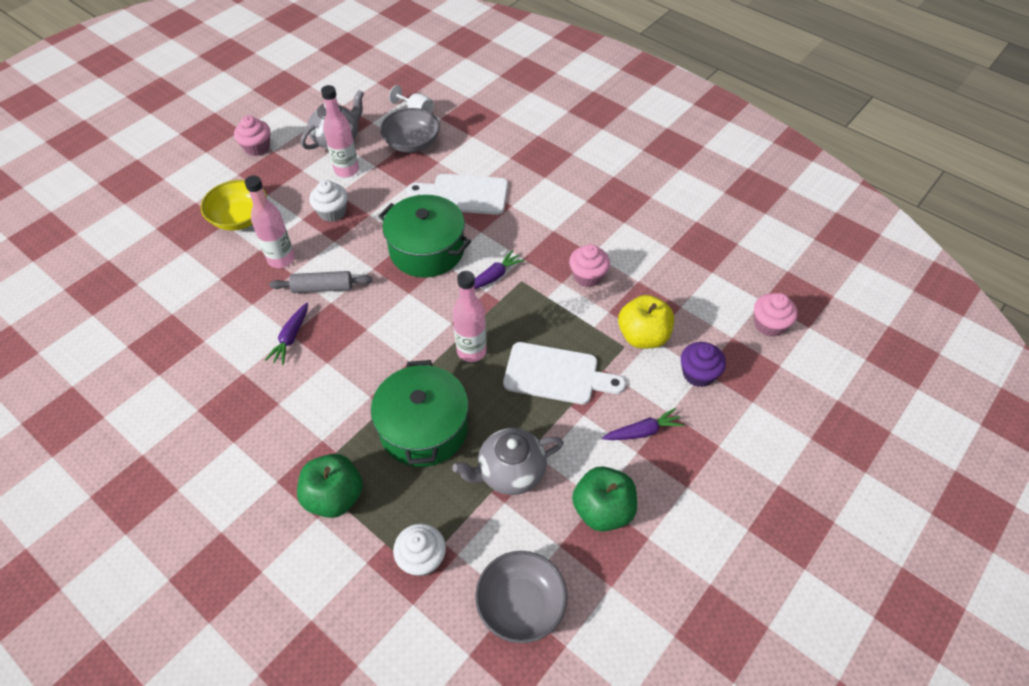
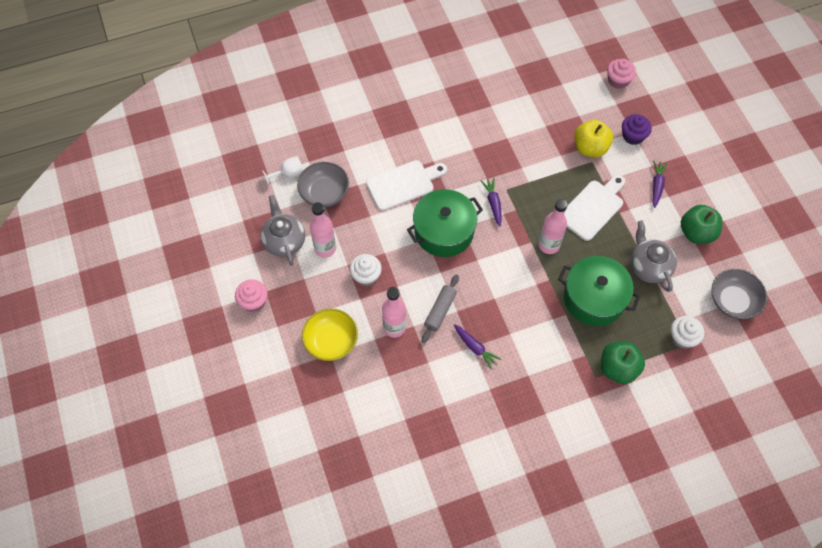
camera: 60 degrees left, 10 degrees up
white cutting board [407,174,508,215] -> white cutting board turned 150 degrees counterclockwise [366,160,447,211]
grey teapot [452,428,564,495] -> grey teapot turned 150 degrees clockwise [630,220,677,292]
pink cupcake [569,244,610,287] -> none

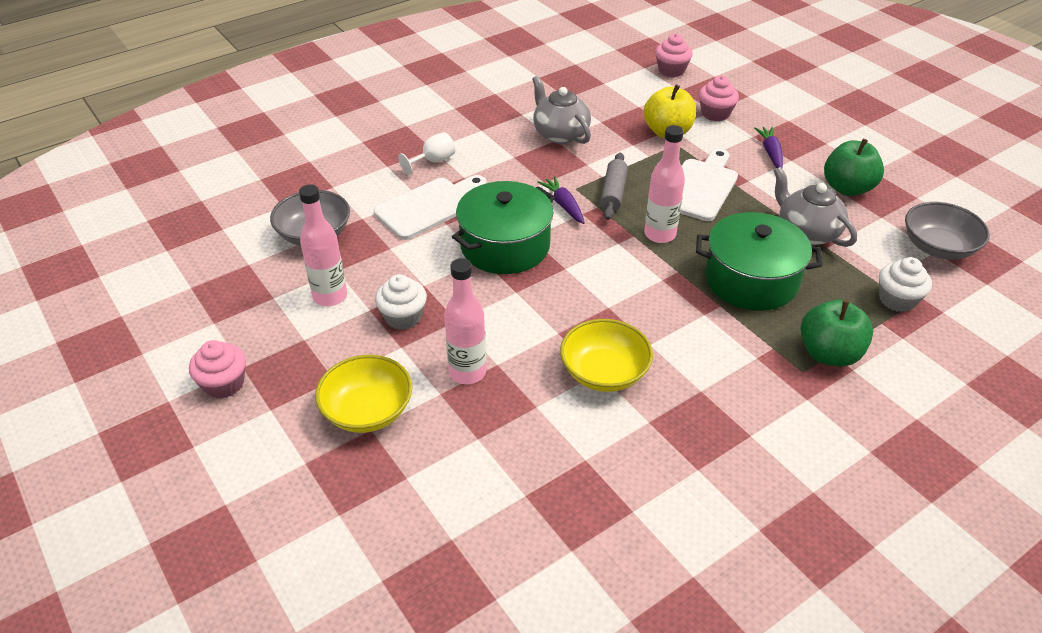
camera: 15 degrees left, 20 degrees down
grey teapot [260,195,305,266] -> grey teapot moved to [532,76,591,144]
white goblet [262,156,303,186] -> white goblet moved to [398,132,455,175]
grey rolling pin [422,275,459,343] -> grey rolling pin moved to [600,153,628,220]
purple carrot [454,324,502,370] -> yellow bowl [560,319,653,392]
purple cupcake [622,114,652,145] -> pink cupcake [699,76,739,122]

